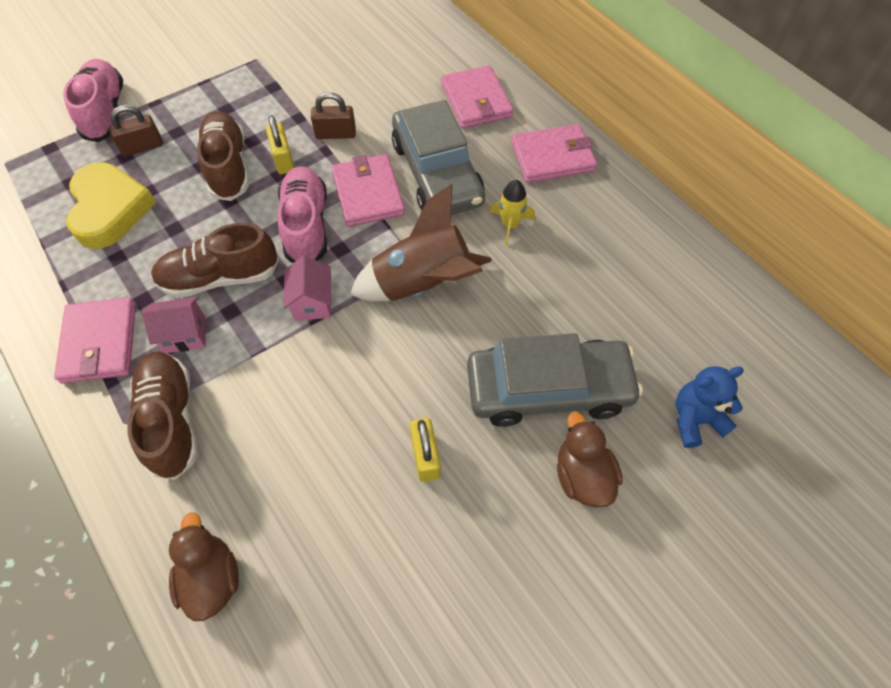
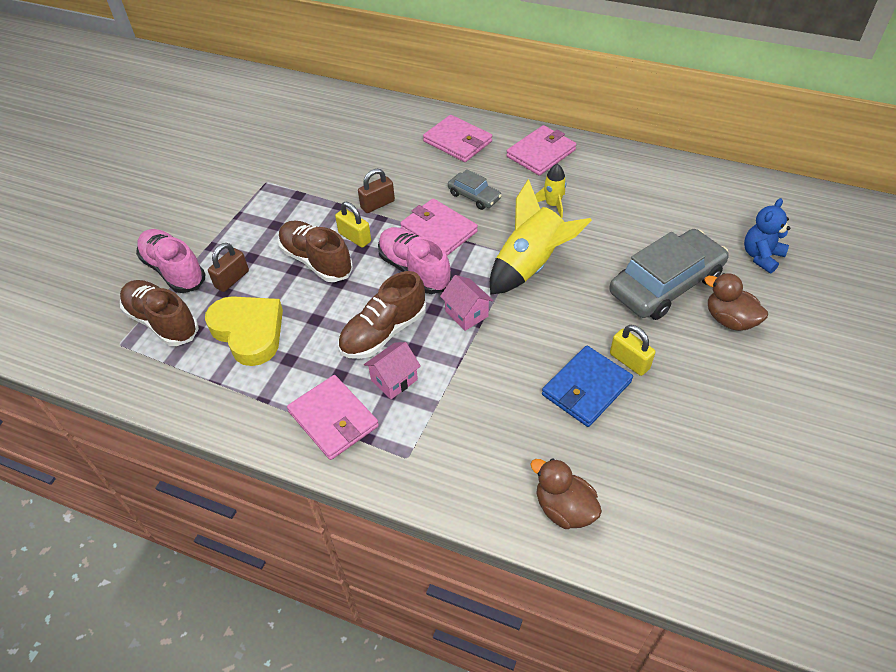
camera: 30 degrees left, 10 degrees down
brown shoe [127,352,198,480] -> brown shoe moved to [120,280,199,346]
brown rocket [350,184,492,301] -> yellow rocket [490,179,592,295]
grey car [392,100,485,215] -> grey car [448,169,502,210], size x0.49
none -> blue wallet [542,346,633,427]

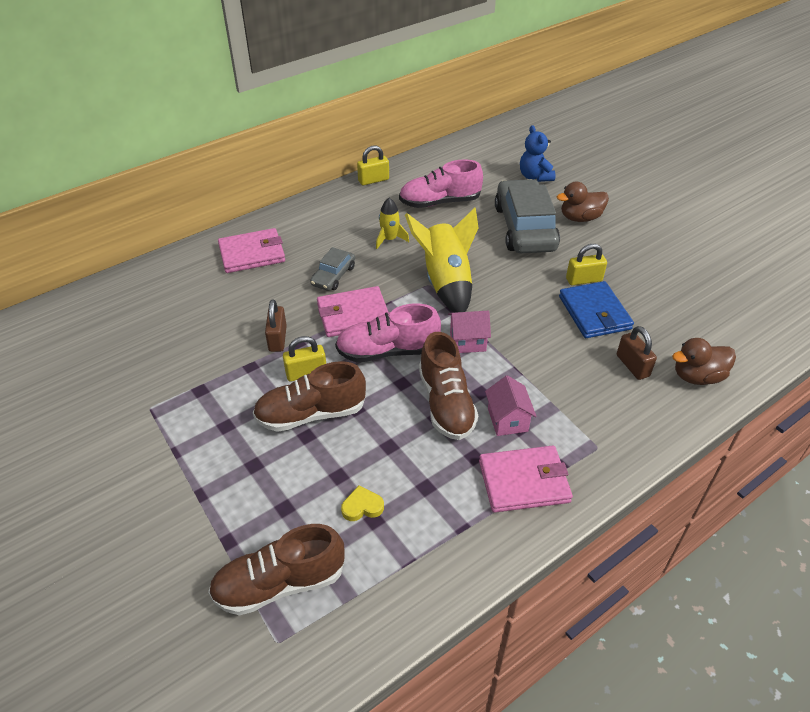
camera: 60 degrees left, 5 degrees down
pink shoe [136,229,205,293] -> pink shoe moved to [399,159,483,208]
yellow heart [205,296,283,366] -> yellow heart [341,486,384,521], size x0.41
brown padlock [208,243,249,292] -> brown padlock moved to [617,326,657,380]
grey car [448,169,502,210] -> grey car turned 135 degrees clockwise [310,247,355,291]
pink wallet [506,125,577,176] -> none
none -> yellow padlock [357,145,389,185]

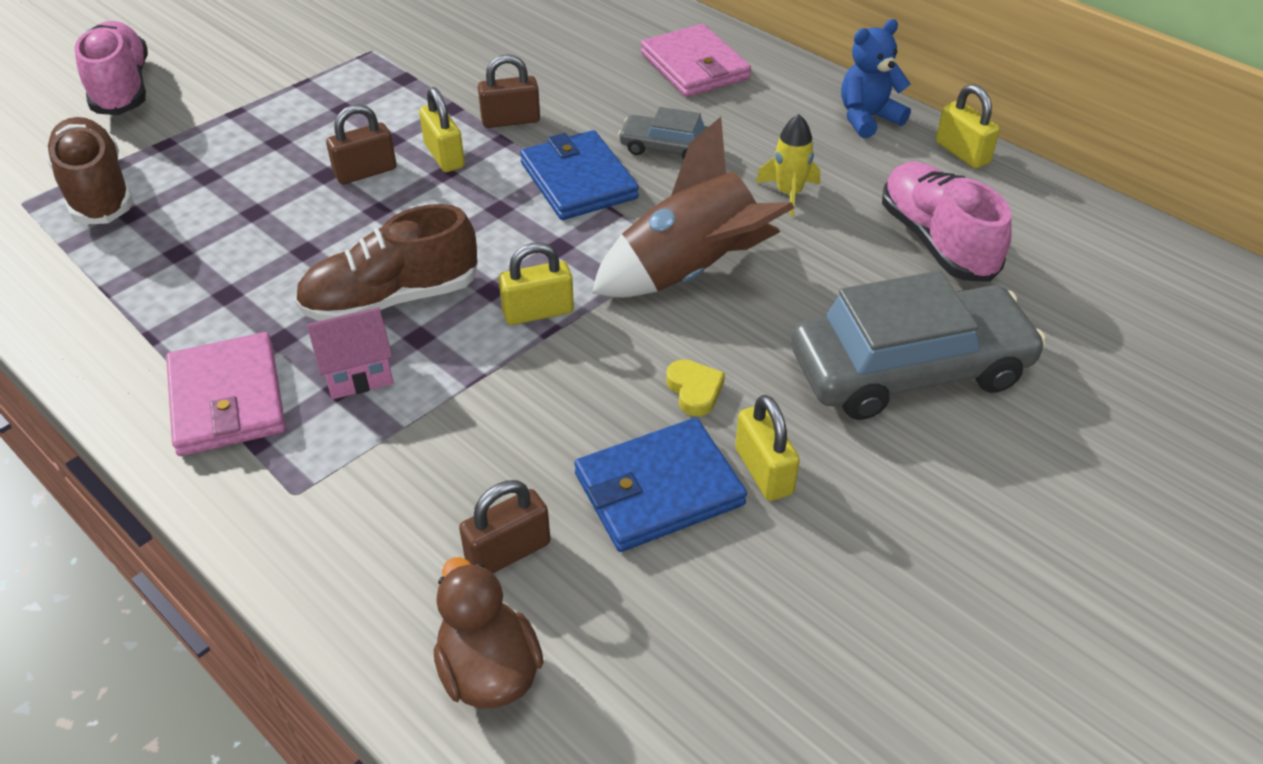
camera: 80 degrees right, 0 degrees up
brown shoe [253,361,366,432] -> brown padlock [326,104,397,184]
pink wallet [317,286,388,337] -> blue wallet [520,130,639,220]
pink shoe [335,303,441,362] -> pink shoe moved to [74,21,148,115]
yellow heart [341,486,384,521] -> yellow heart moved to [666,360,725,416]
yellow rocket [405,208,479,313] -> brown rocket [592,117,794,298]
pink house [448,311,491,353] -> yellow padlock [499,243,574,325]
blue teddy bear [520,125,556,182] -> blue teddy bear moved to [841,19,911,138]
brown duck [557,181,609,222] -> none

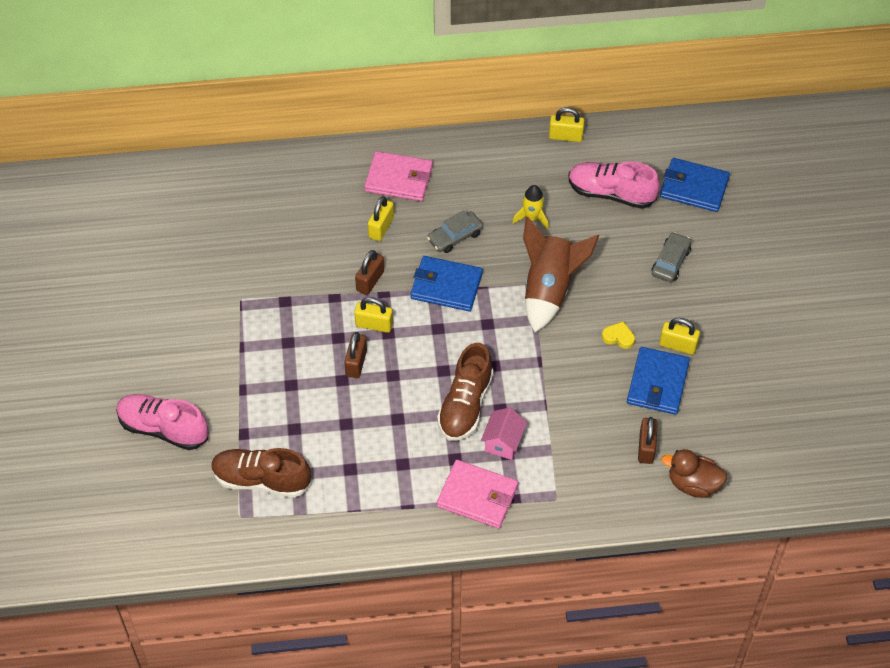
camera: 50 degrees left, 10 degrees up
yellow padlock [499,243,574,325] -> yellow padlock moved to [368,196,394,241]
grey car [791,271,1046,420] -> grey car [651,232,691,282], size x0.49
blue teddy bear [841,19,911,138] -> none
none -> blue wallet [660,158,730,212]

